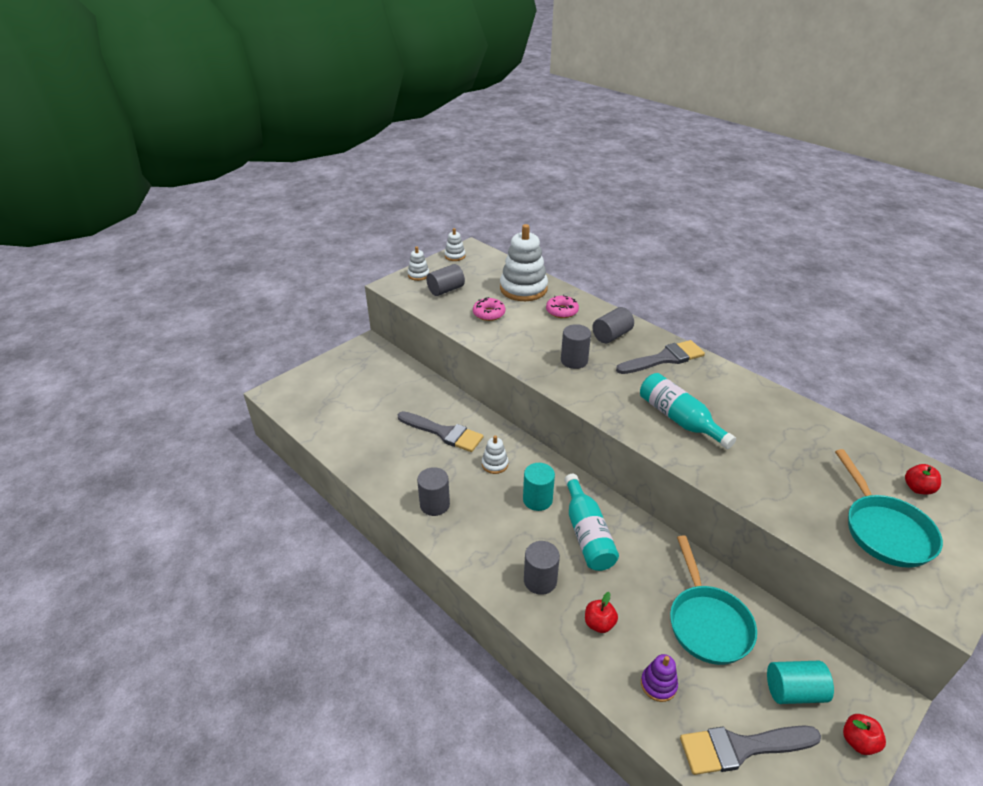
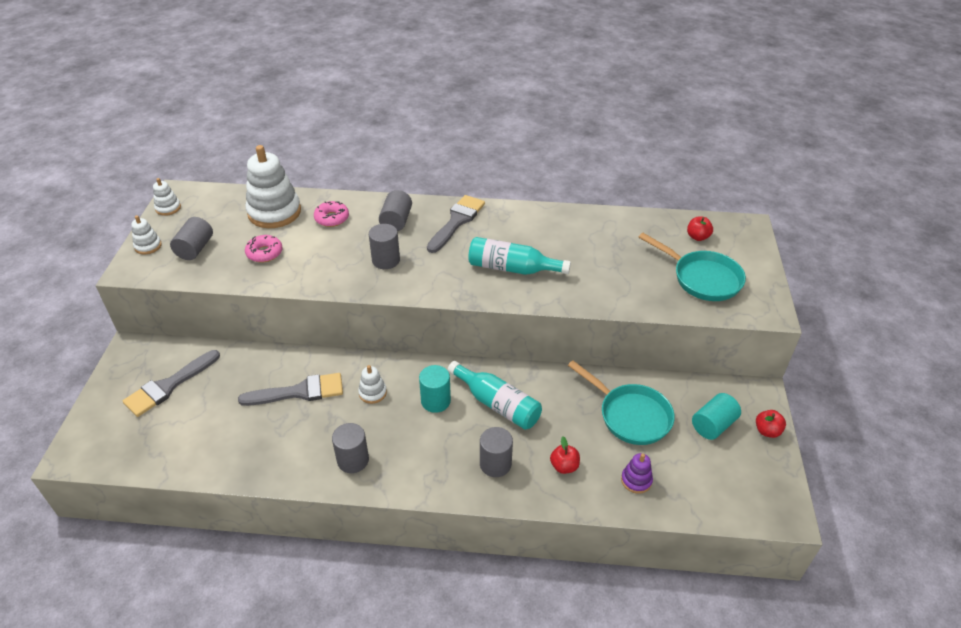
camera: 40 degrees left, 5 degrees up
grey brush [680,726,821,775] -> grey brush moved to [123,350,220,417]

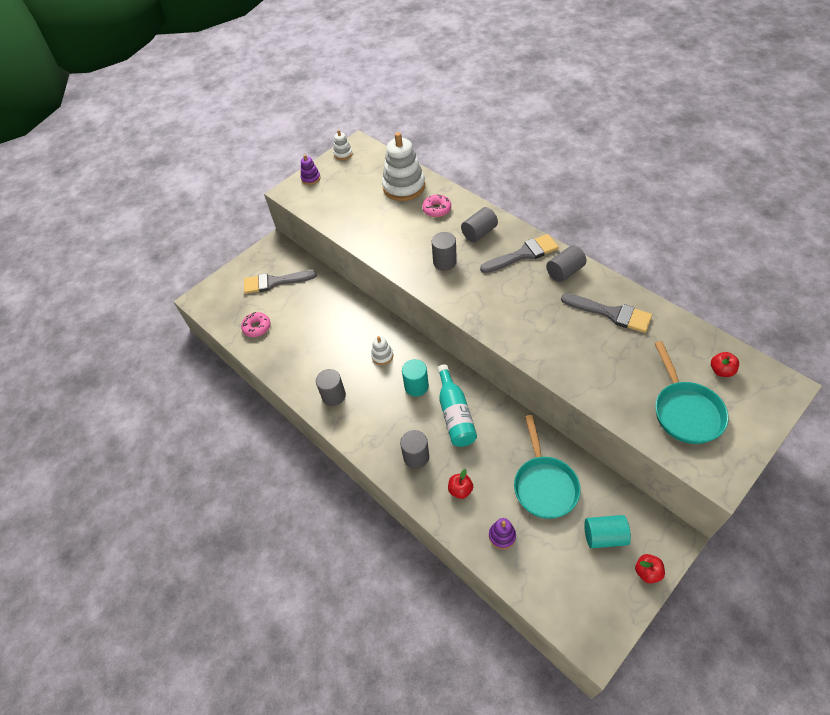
camera: 45 degrees right, 10 degrees up
white stacking toy [131,215,162,254] -> purple stacking toy [301,154,321,185]
grey cylinder [170,217,213,260] -> grey cylinder moved to [546,245,586,282]
grey brush [238,373,343,406] -> grey brush moved to [561,293,652,333]
pink donut [245,235,282,262] -> pink donut moved to [241,312,271,337]
turquoise bottle [468,237,571,275] -> none

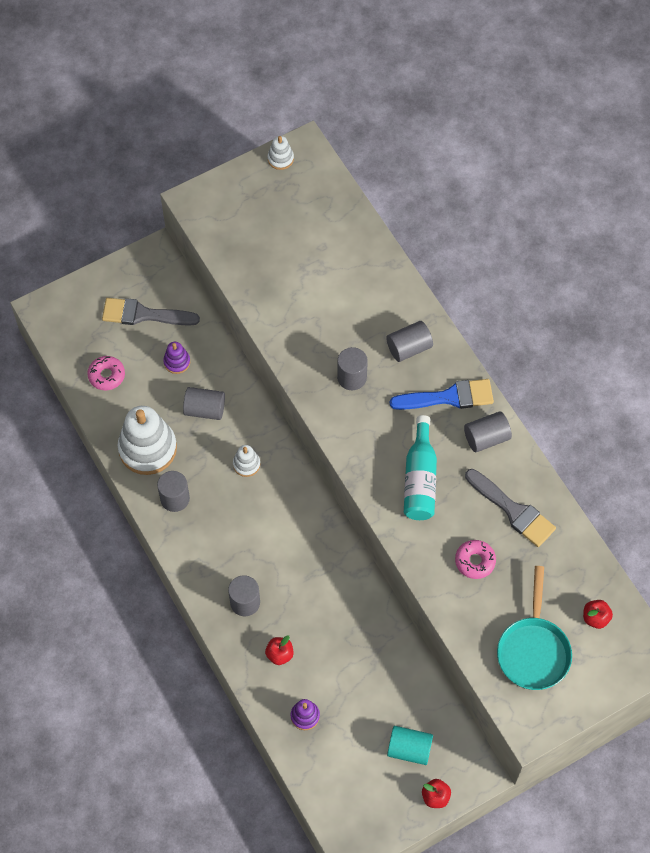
camera: 10 degrees right, 10 degrees up
purple stacking toy [301,154,321,185] -> purple stacking toy moved to [163,342,190,374]
white stacking toy [382,132,425,201] -> white stacking toy moved to [118,406,177,475]
turquoise cylinder [402,359,429,397] -> none
pink donut [422,194,451,217] -> pink donut moved to [455,540,496,579]
turquoise bottle [437,364,477,447] -> turquoise bottle moved to [404,415,437,520]
grey brush [480,234,559,273] -> blue brush [390,379,494,410]
turquoise pan [514,415,581,519] -> none
none -> grey cylinder [183,387,225,420]

